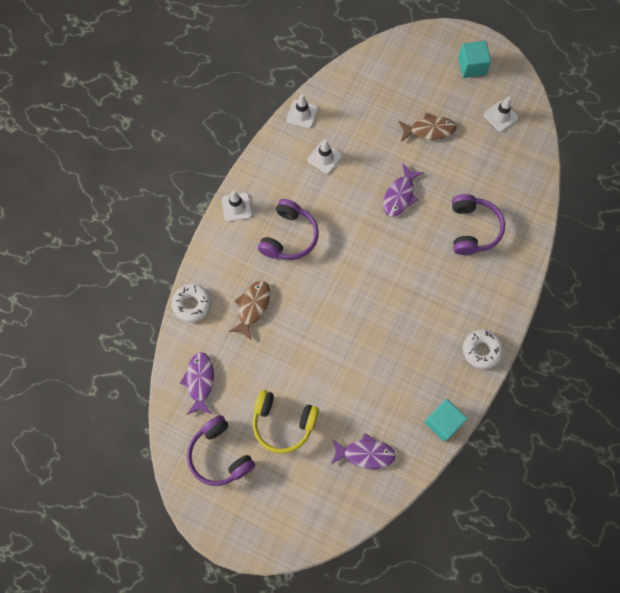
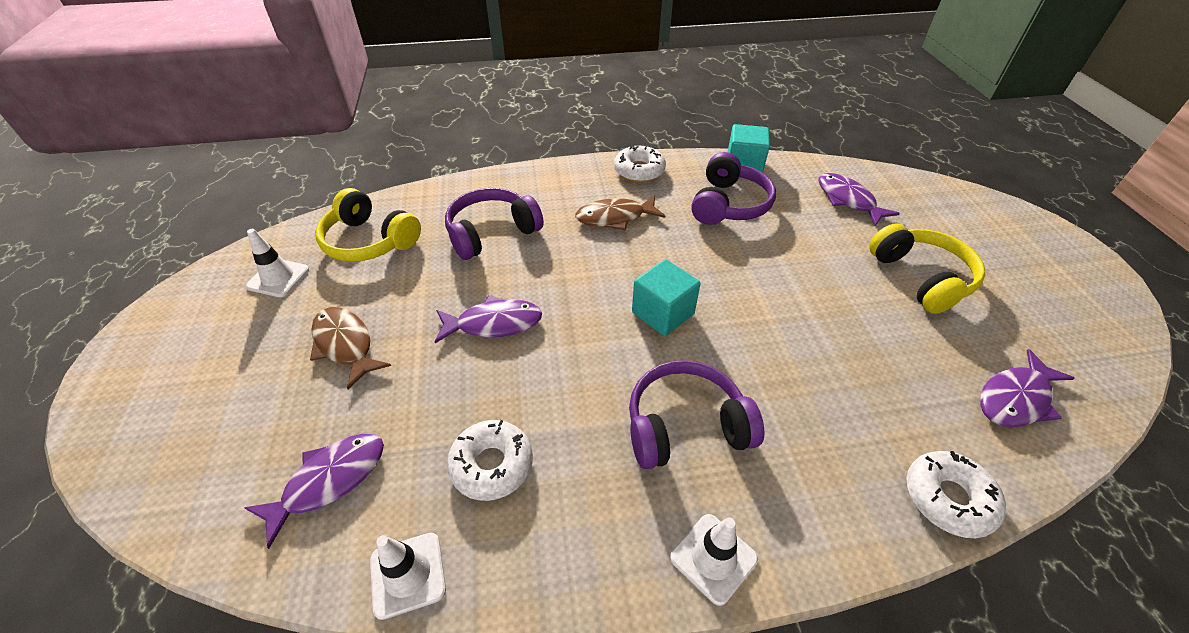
camera: 125 degrees left, 25 degrees down
purple headphones [187,415,255,486] -> purple headphones moved to [691,152,776,225]
brown fish [229,281,270,340] -> brown fish moved to [575,195,665,231]
white traffic cone [308,139,342,174] -> white donut [447,420,533,501]
turquoise cube [458,41,491,78] -> turquoise cube moved to [632,259,701,336]
none -> purple fish [245,434,384,549]
none -> yellow headphones [315,188,421,262]

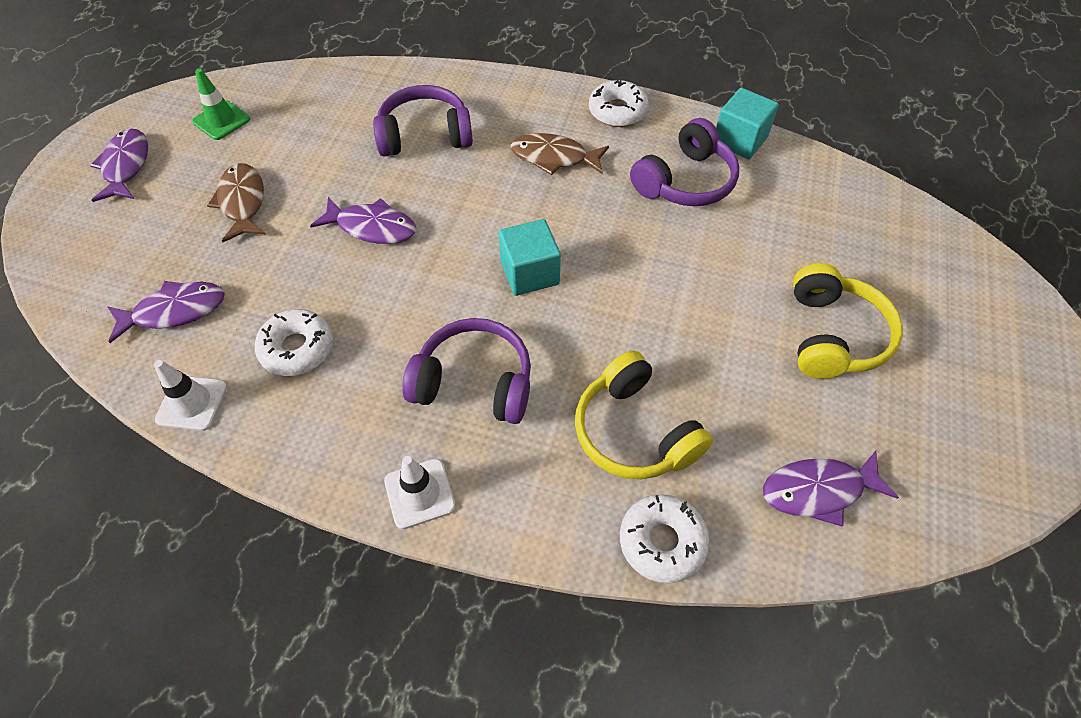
camera: 25 degrees right, 10 degrees up
white traffic cone [246,229,309,297] -> green traffic cone [192,69,250,140]
yellow headphones [315,188,421,262] -> yellow headphones moved to [575,351,713,479]
purple fish [819,173,900,226] -> purple fish moved to [90,129,148,202]

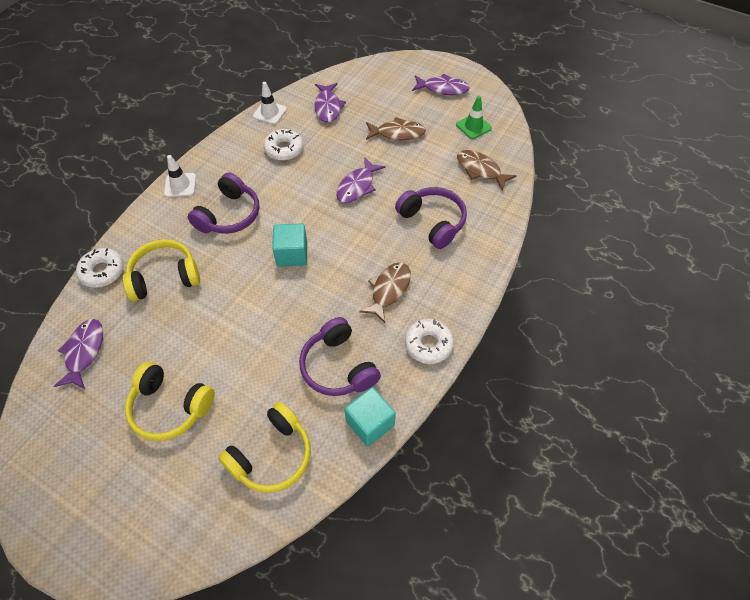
camera: 105 degrees right, 0 degrees up
purple headphones [373,85,473,156] -> purple headphones turned 45 degrees counterclockwise [395,187,467,249]
none -> yellow headphones [218,402,311,493]
none -> brown fish [457,150,517,191]

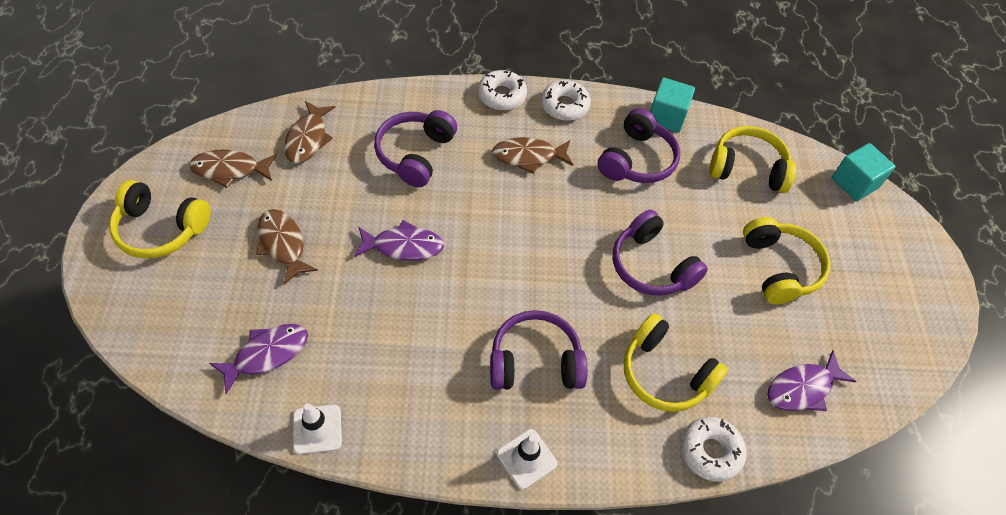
camera: 125 degrees left, 0 degrees up
white donut [264,129,303,161] -> white donut moved to [478,70,527,110]
turquoise cube [272,223,307,267] -> turquoise cube moved to [832,143,896,201]
purple fish [412,74,470,95] -> yellow headphones [109,180,211,258]
green traffic cone [456,96,492,139] -> brown fish [189,149,277,188]
none -> purple headphones [613,210,708,296]

